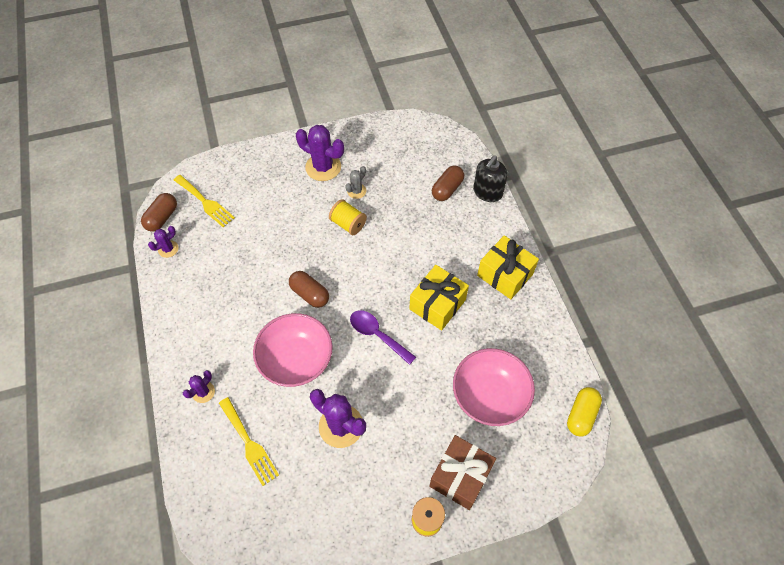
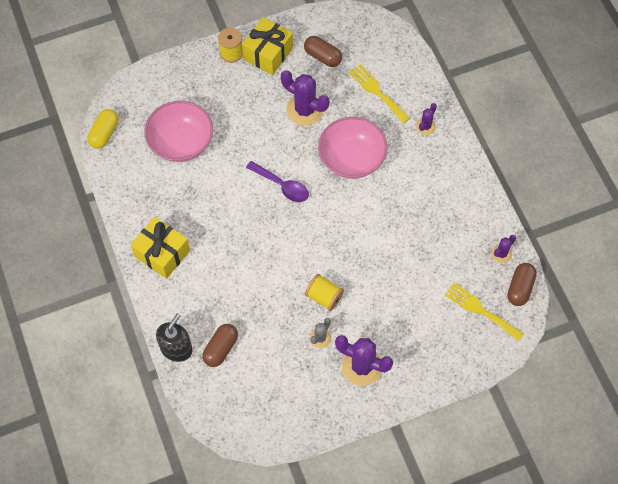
camera: 175 degrees right, 5 degrees up
brown capsule [289,271,329,308] -> brown capsule moved to [304,36,342,67]
yellow gift [409,265,469,331] -> yellow gift moved to [242,17,293,75]
brown gift [429,435,496,510] -> none

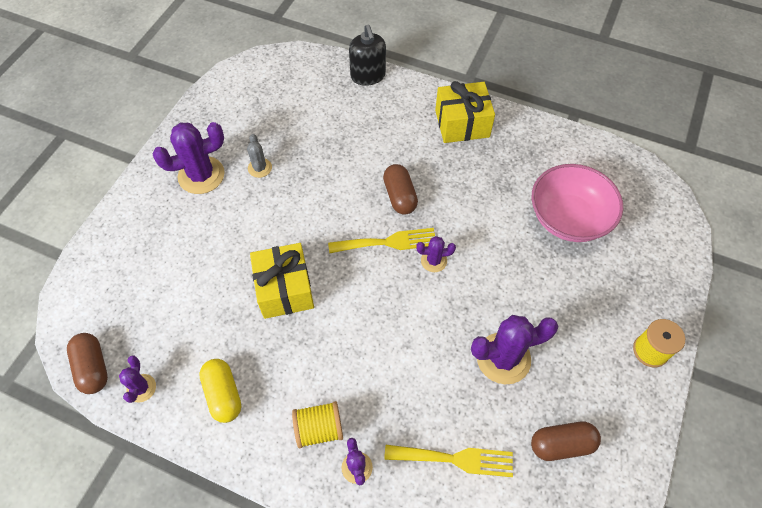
camera: 135 degrees right, 5 degrees down
yellow capsule [87,109,118,149] -> yellow capsule moved to [199,359,241,423]
brown capsule [202,324,238,367] -> brown capsule moved to [383,164,418,215]
yellow gift [242,17,293,75] -> yellow gift moved to [250,243,314,319]
purple spoon [246,161,309,202] -> purple cactus [416,236,456,272]
yellow spool [305,274,344,311] -> yellow spool moved to [292,401,343,448]
pink bowl [318,117,387,179] -> none
yellow fork [445,283,524,342] -> yellow fork moved to [328,228,435,253]

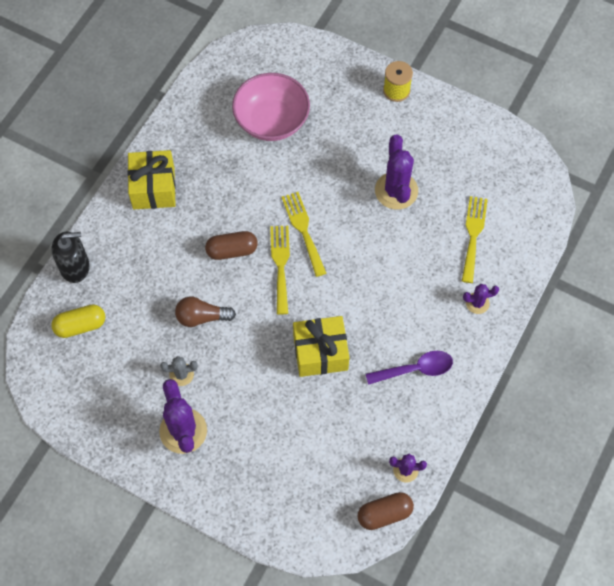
camera: 85 degrees left, 5 degrees up
yellow capsule [199,359,241,423] -> yellow capsule moved to [51,304,105,338]
yellow spool [292,401,343,448] -> none
purple cactus [416,236,456,272] -> yellow fork [281,192,326,277]
brown capsule [531,421,601,461] -> none
none -> brown light bulb [175,297,236,327]
none -> purple spoon [366,351,453,385]

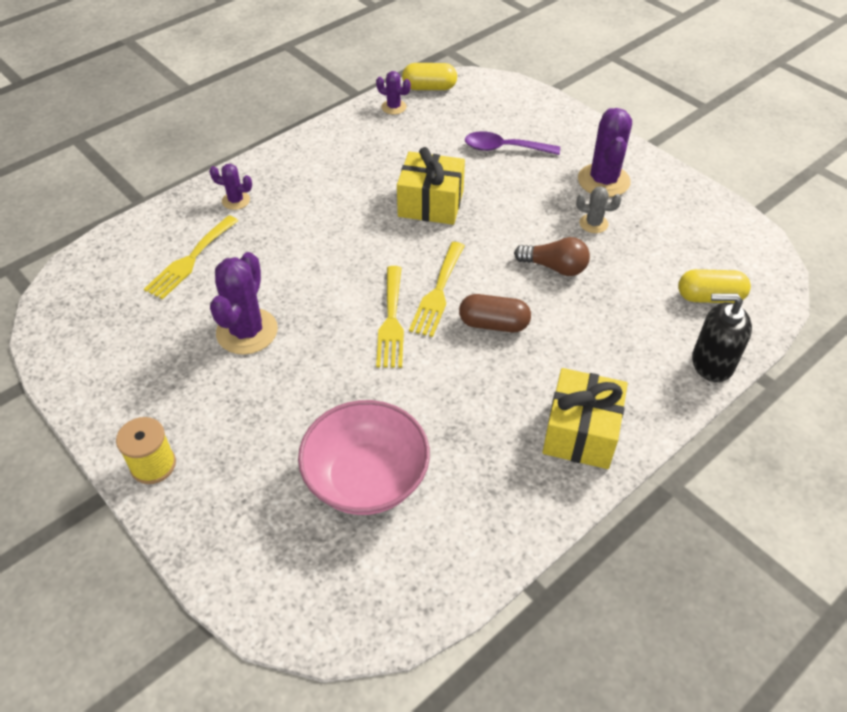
camera: 160 degrees left, 15 degrees down
brown capsule [357,492,414,530] -> yellow capsule [402,63,457,90]
purple spoon [366,351,453,385] -> purple spoon moved to [465,131,560,155]

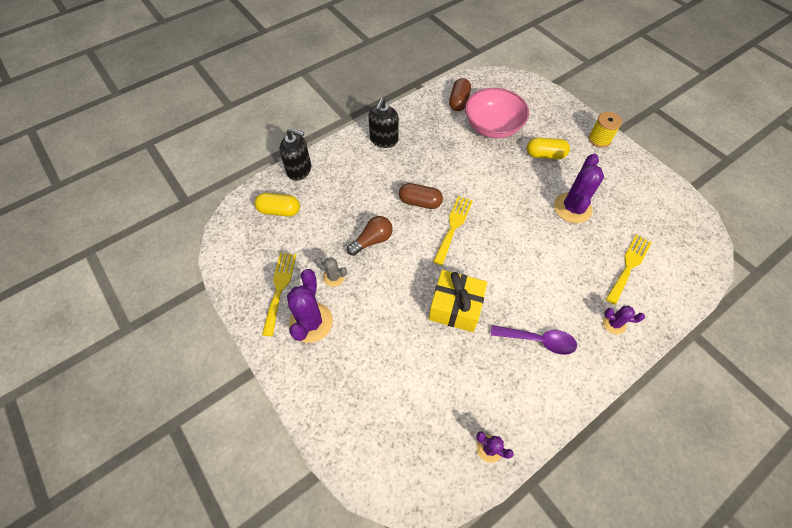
camera: 175 degrees left, 10 degrees up
yellow fork [376,266,404,368] -> yellow fork moved to [262,253,296,336]
yellow capsule [402,63,457,90] -> yellow capsule moved to [527,138,570,159]
purple spoon [465,131,560,155] -> purple spoon moved to [491,325,577,355]
brown light bulb [514,237,590,276] -> brown light bulb turned 120 degrees clockwise [347,216,393,256]
yellow gift [543,368,628,469] -> black soap dispenser [368,98,399,148]
none -> brown capsule [449,78,471,111]

